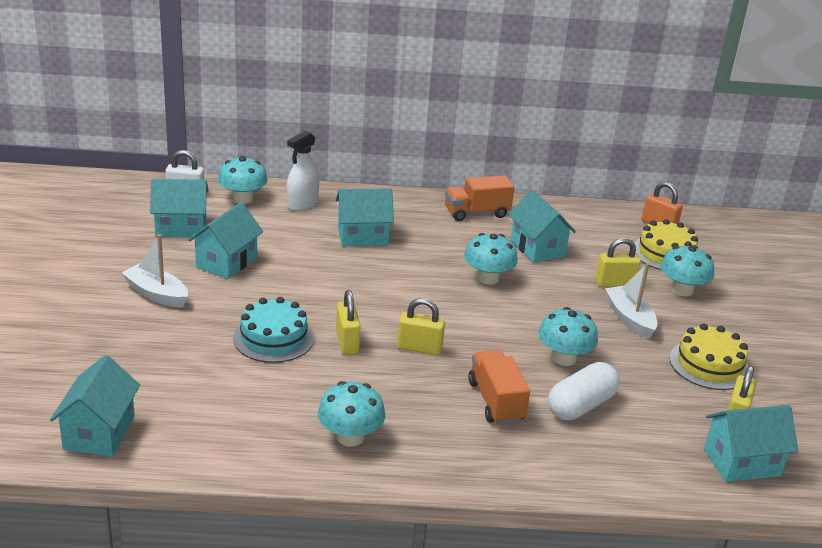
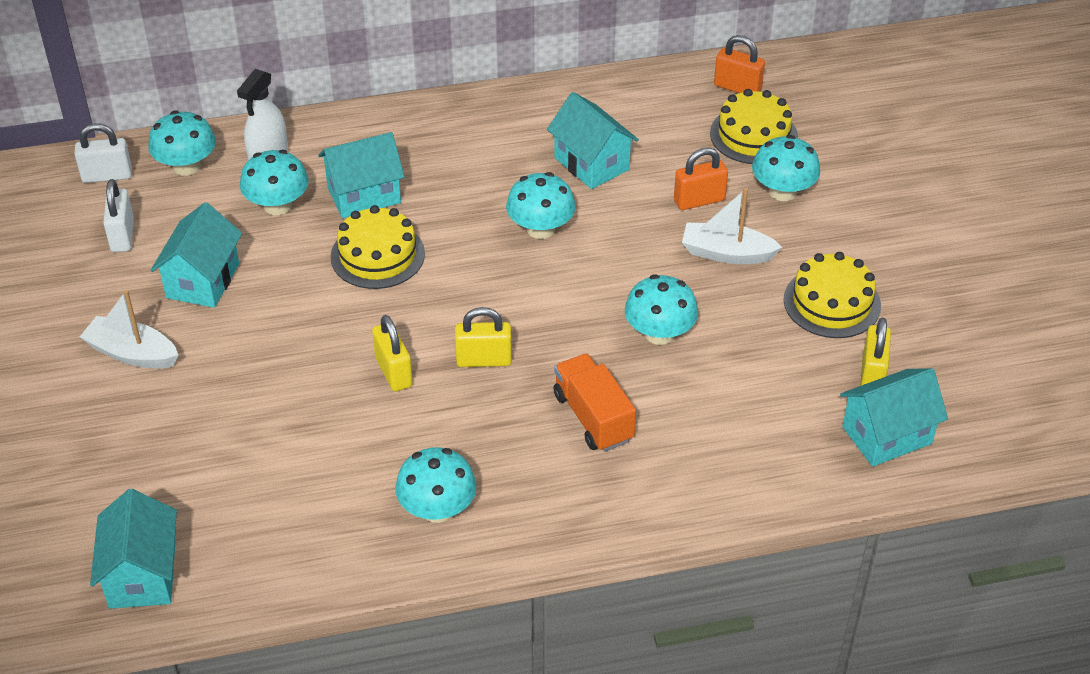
camera: 10 degrees left, 15 degrees up
turquoise house [150,179,209,237] -> white padlock [103,179,134,252]
turquoise cake [233,297,314,363] -> none
orange truck [445,175,514,221] -> none
white capsule [548,362,620,420] -> none
yellow padlock [595,238,641,287] -> orange padlock [674,148,728,210]
white boat [605,263,658,339] -> white boat turned 45 degrees counterclockwise [682,188,782,264]
none -> turquoise mushroom [240,150,309,215]
none -> yellow cake [331,205,425,289]

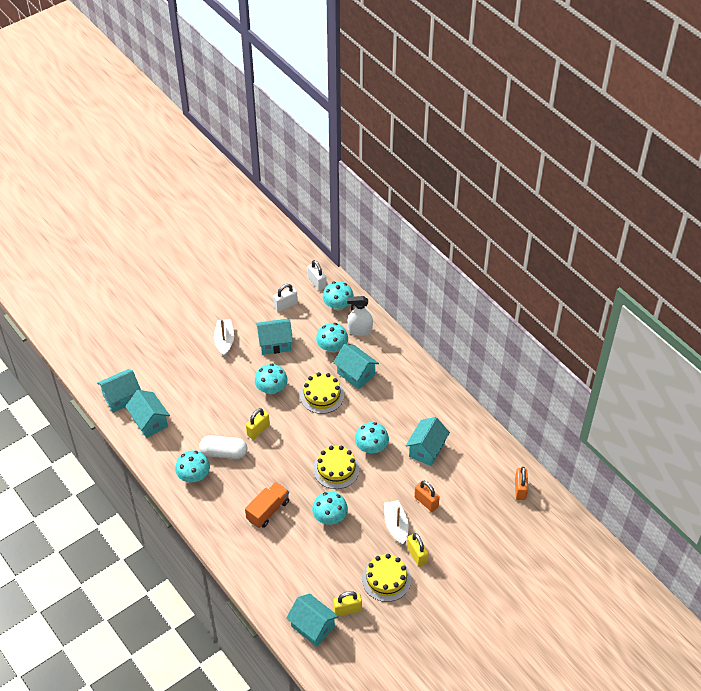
camera: 65 degrees right, 5 degrees up
yellow padlock [455,307,512,367] -> yellow padlock moved to [407,533,429,567]
yellow cake [710,89,798,164] -> yellow cake moved to [313,445,360,489]
turquoise mushroom [752,135,820,201] -> turquoise mushroom moved to [255,364,288,394]
none -> turquoise house [125,390,170,438]
none -> white capsule [199,435,247,459]

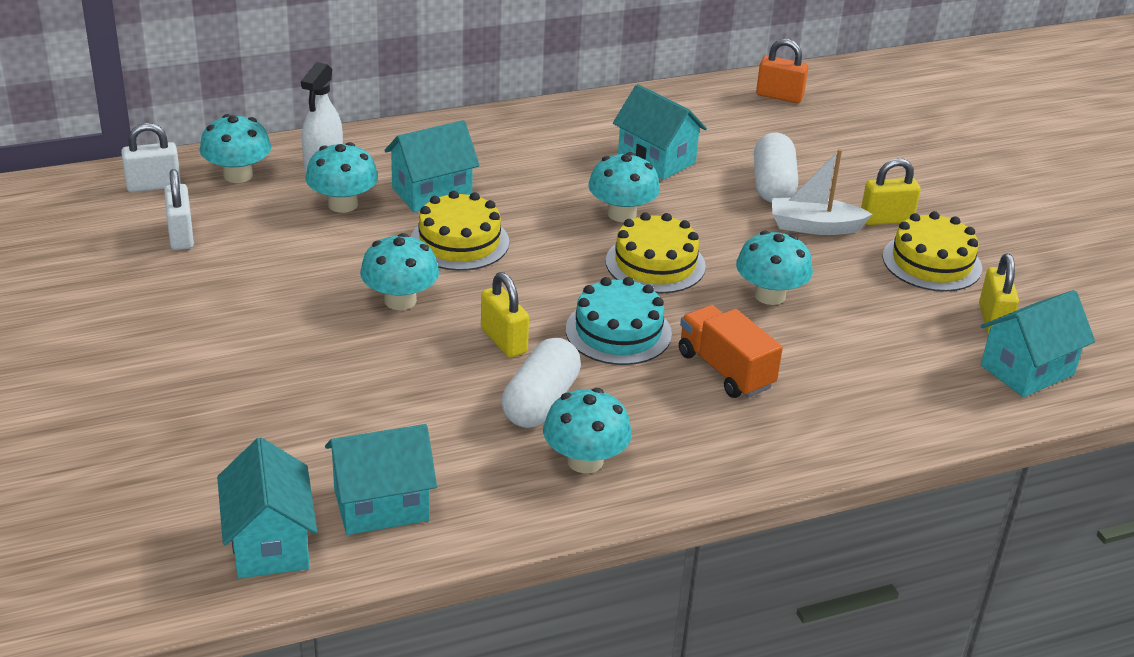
camera: 75 degrees left, 15 degrees down
white boat [214,319,234,357] -> none
turquoise house [256,318,293,355] -> none
orange padlock [414,481,440,512] -> white capsule [754,132,798,203]
none -> turquoise cake [566,277,672,365]

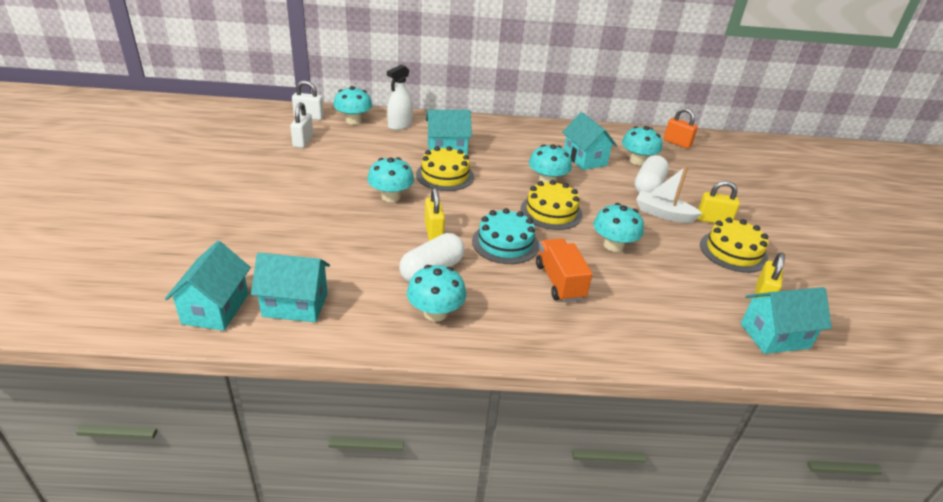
camera: 20 degrees right, 0 degrees up
turquoise mushroom [305,142,378,213] -> turquoise mushroom moved to [622,126,662,165]

